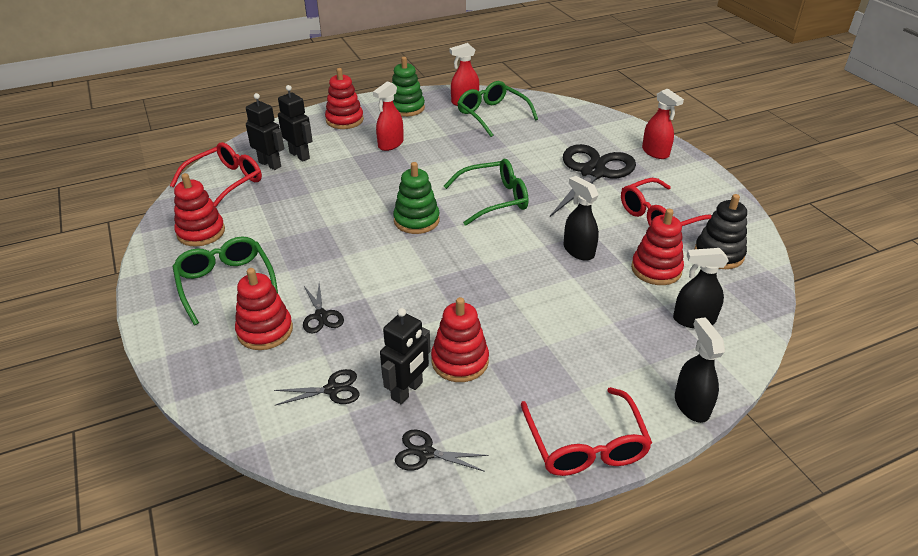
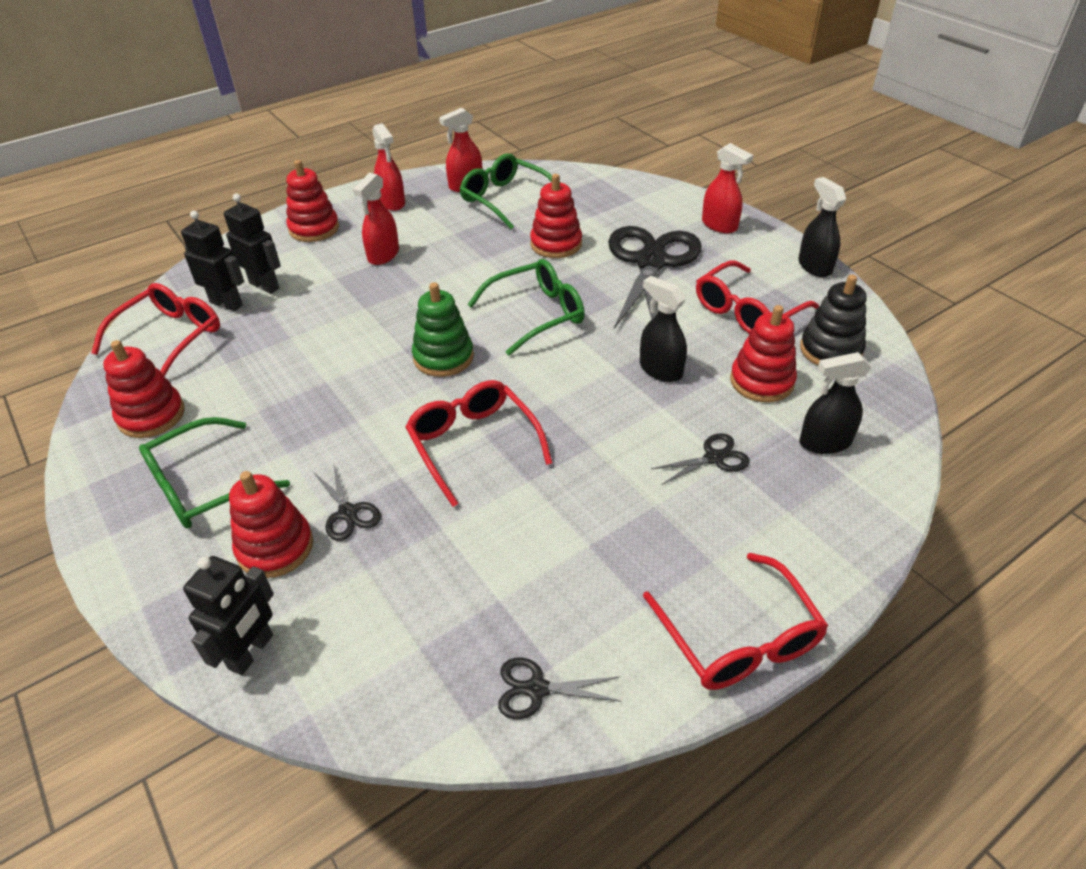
camera: 10 degrees left, 5 degrees up
green glasses [172,236,278,325] -> green glasses turned 90 degrees counterclockwise [139,417,290,529]
black scissors [274,369,360,406] -> black scissors moved to [651,433,750,485]
black robot [380,308,430,404] -> black robot moved to [183,556,274,675]
green stacking toy [392,57,425,117] -> red spray bottle [372,123,405,211]
red stacking toy [431,297,489,382] -> red stacking toy moved to [530,174,582,258]
black spray bottle [675,317,725,423] -> black spray bottle moved to [798,177,846,277]
none -> red glasses [405,380,552,507]

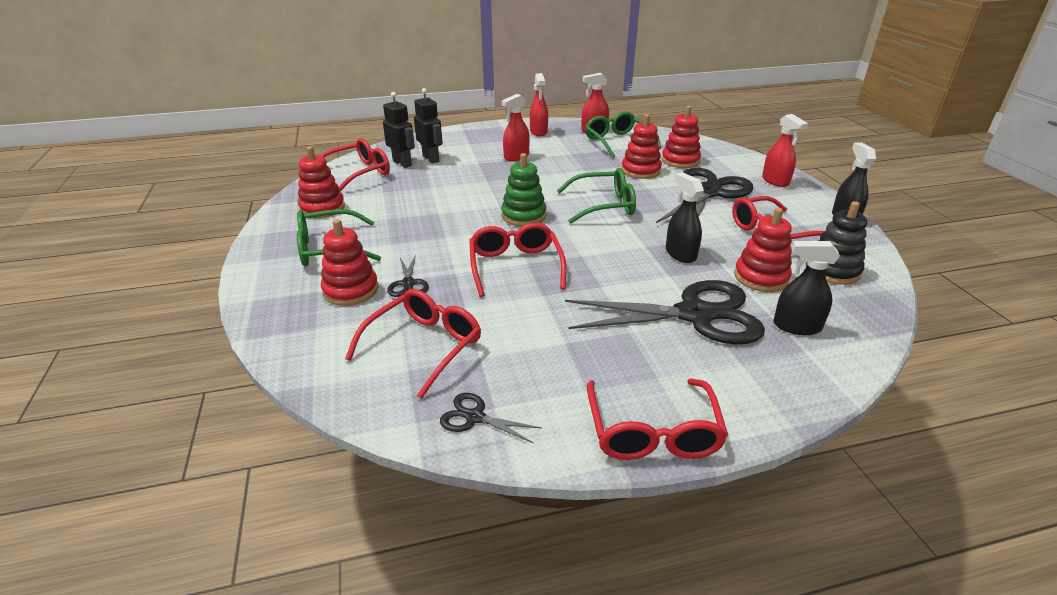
camera: 20 degrees right, 10 degrees down
black robot [183,556,274,675] -> none
red stacking toy [287,160,339,242] -> red stacking toy moved to [662,106,701,168]
black scissors [651,433,750,485] -> black scissors [565,280,765,344], size x2.35
none -> red glasses [345,289,481,399]

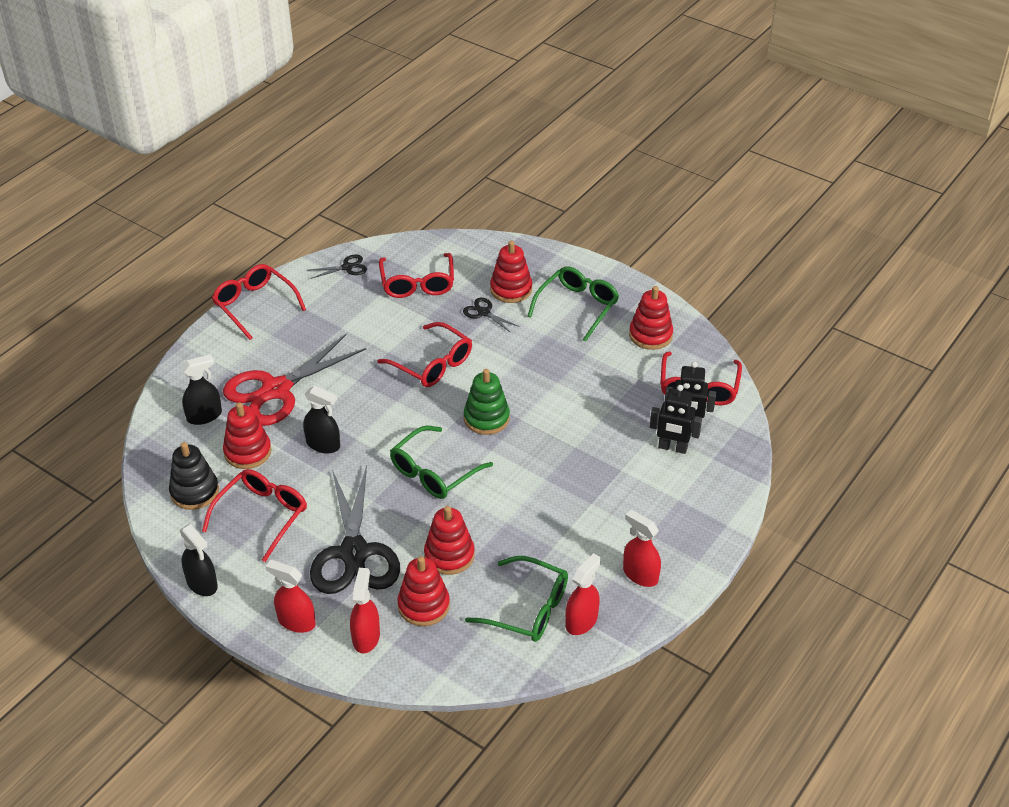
camera: 140 degrees right, 10 degrees up
red spray bottle [502,94,530,161] -> red spray bottle moved to [350,568,380,653]
black scissors [565,280,765,344] -> red scissors [223,333,366,426]

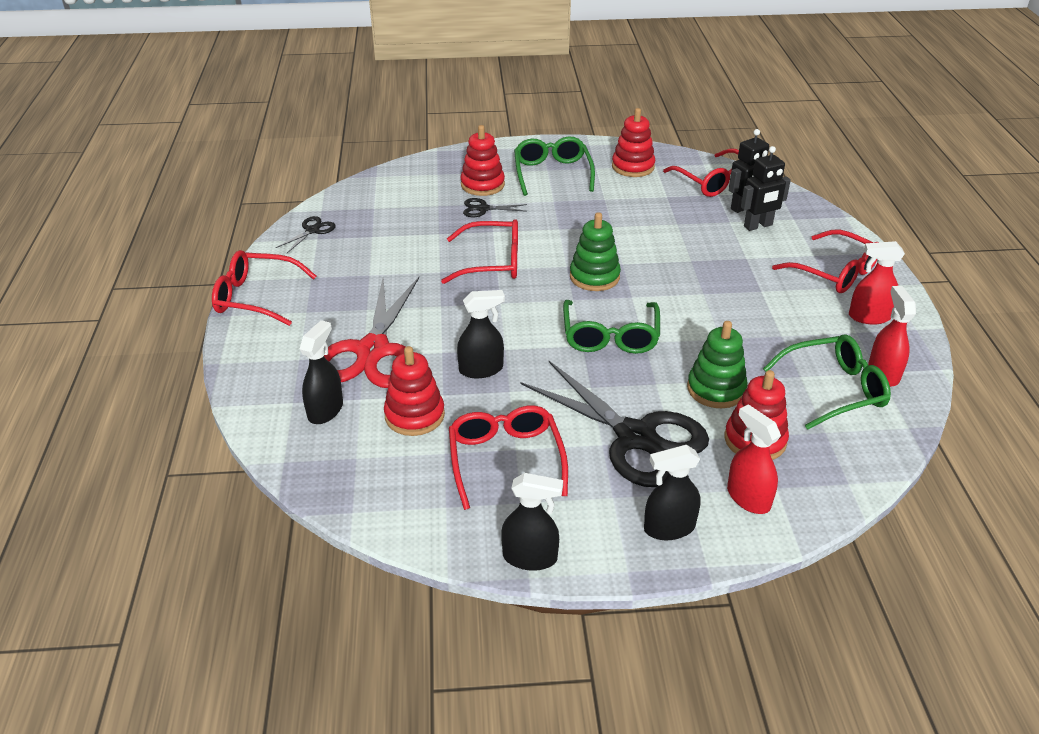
camera: 40 degrees left, 5 degrees down
black stacking toy [169,442,219,510] -> none
red spray bottle [265,560,316,633] -> black spray bottle [644,445,701,540]
red glasses [379,253,454,298] -> red glasses moved to [772,230,879,293]
red stacking toy [424,506,475,575] -> green stacking toy [687,321,747,408]

